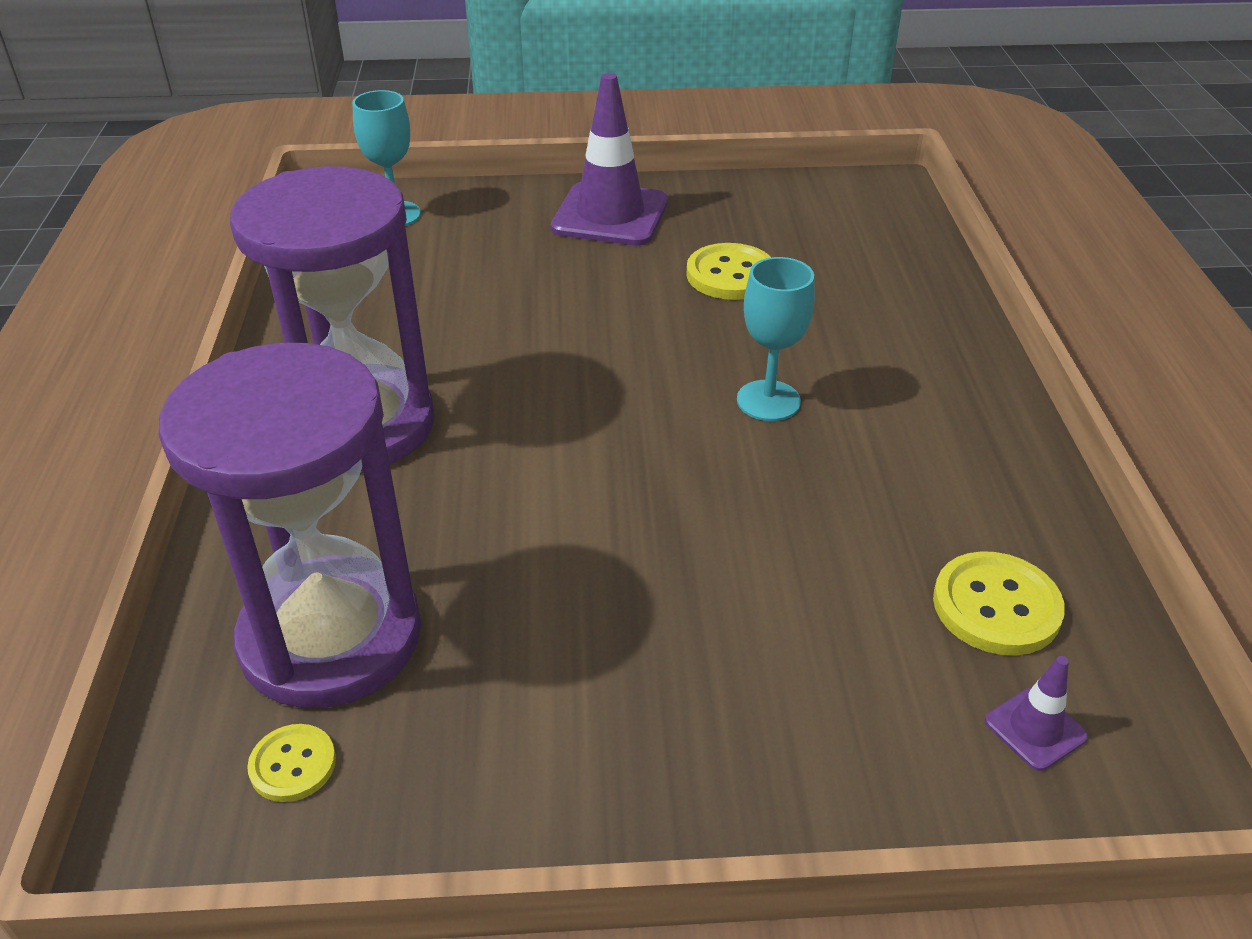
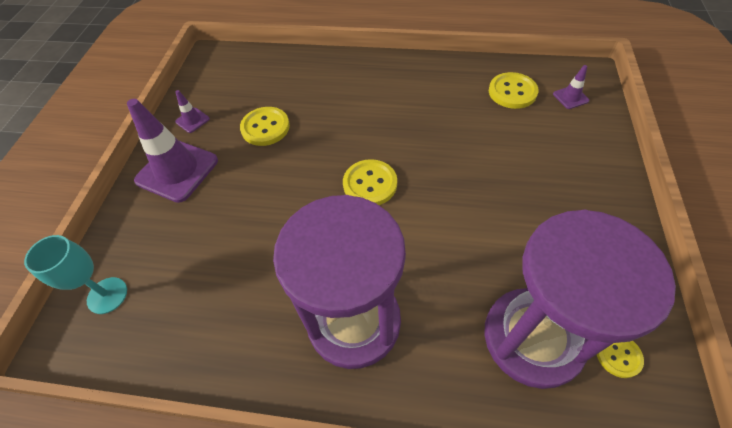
camera: 75 degrees left, 15 degrees up
turquoise goblet [737,257,815,421] -> none
none -> purple traffic cone [175,90,210,133]
none -> yellow button [343,159,397,205]

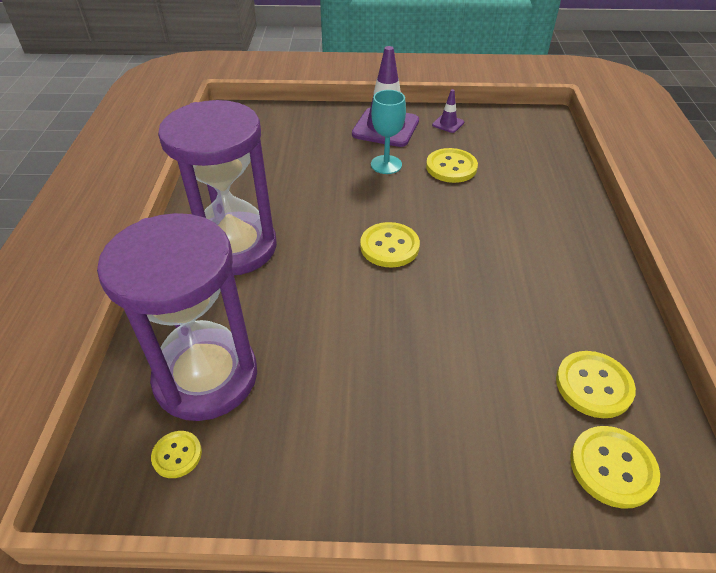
camera: 80 degrees right, 10 degrees down
turquoise goblet [24,235,127,314] -> turquoise goblet moved to [371,90,406,174]
purple traffic cone [553,65,589,109] -> yellow button [570,426,660,509]

